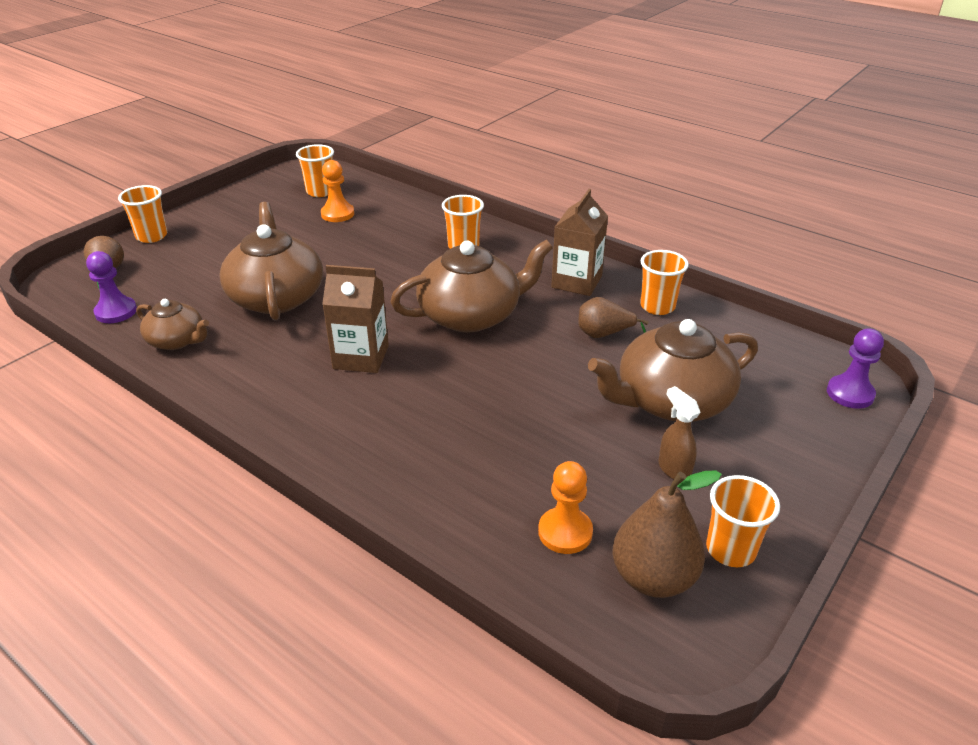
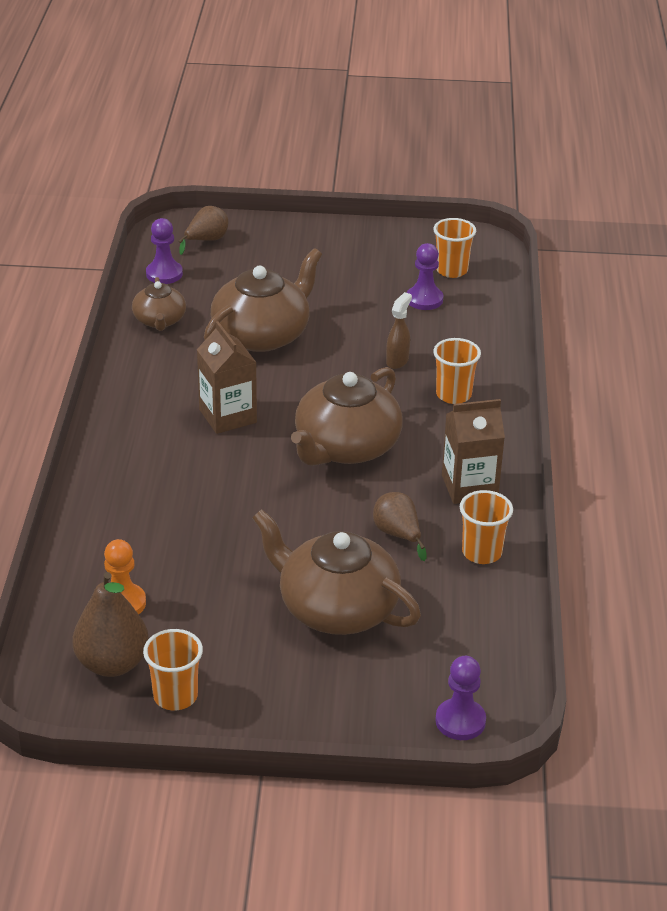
camera: 55 degrees right, 0 degrees up
orange cup [118,185,168,243] -> none
orange pawn [321,160,354,222] -> purple pawn [407,243,443,310]
brown teapot [390,239,553,332] -> brown teapot turned 90 degrees clockwise [291,367,403,466]
brown spray bottle [658,386,700,479] -> brown spray bottle moved to [386,292,412,369]

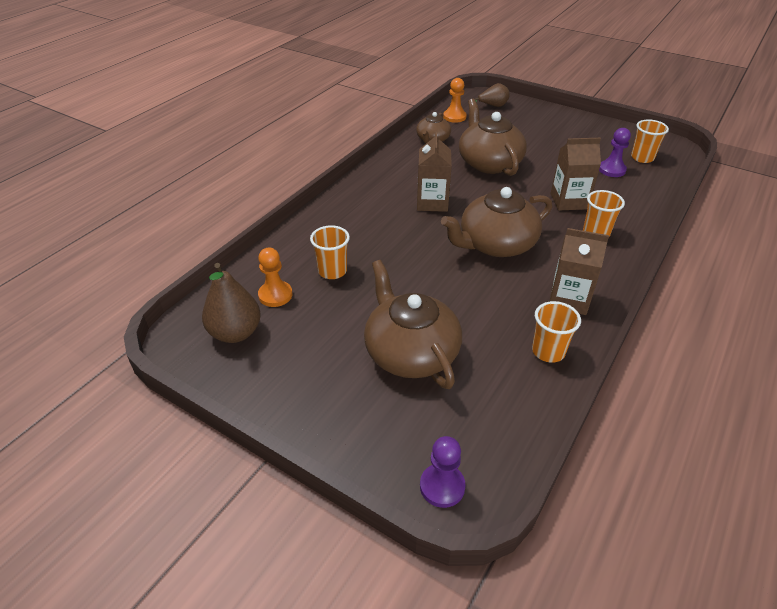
camera: 30 degrees right, 5 degrees up
orange cup [143,629,203,710] -> orange cup moved to [310,225,350,279]
purple pawn [146,218,183,284] -> orange pawn [443,78,467,123]
brown teapot [204,248,322,352] -> brown teapot turned 90 degrees counterclockwise [459,99,527,176]
brown pear [373,492,427,561] -> none
brown spray bottle [386,292,412,369] -> brown carton [550,138,601,210]

